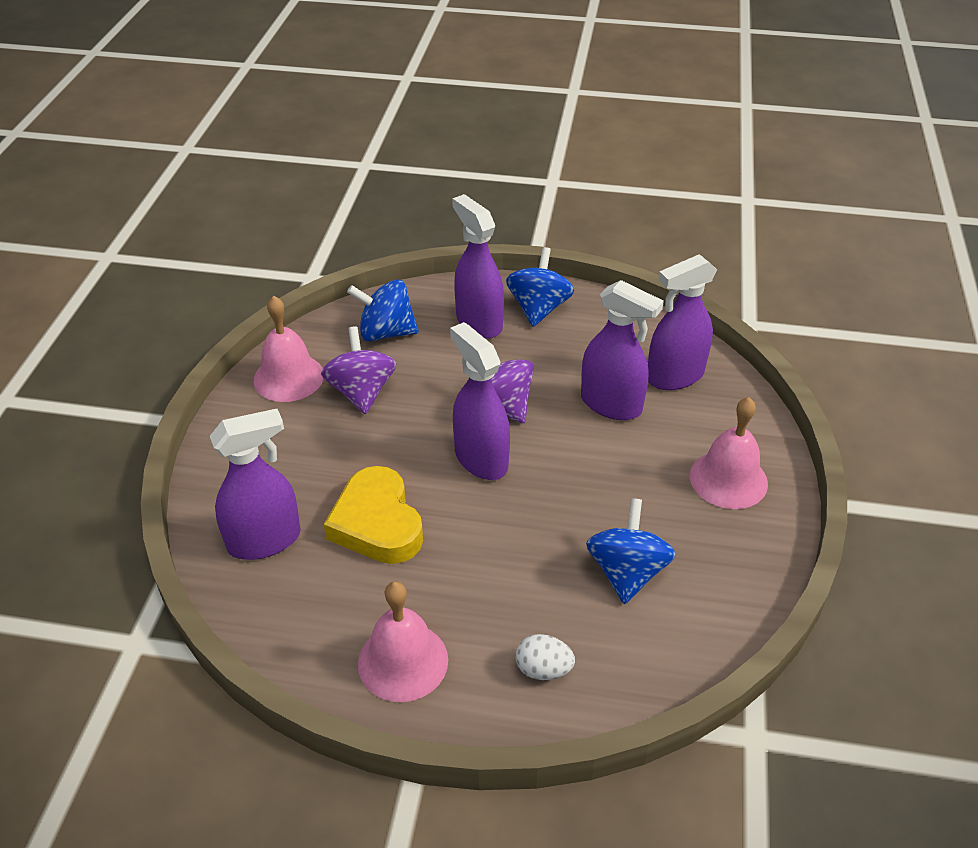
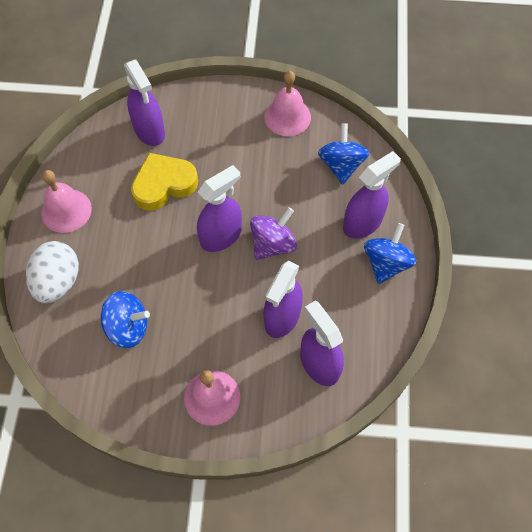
camera: 85 degrees right, 20 degrees up
purple spinning top [321,326,396,414] -> none
blue spinning top [506,247,574,327] -> blue spinning top turned 75 degrees counterclockwise [364,223,417,284]
white egg [515,634,575,680] -> white egg [26,241,79,303], size x1.89

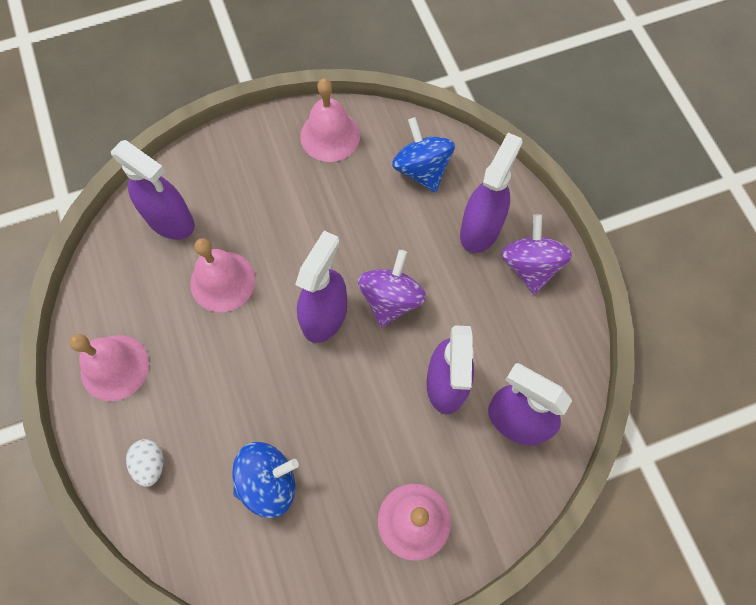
camera: 25 degrees left, 5 degrees up
white egg [26,241,79,303] -> white egg [126,439,163,487], size x0.53
yellow heart [131,153,198,211] -> pink bell [190,238,256,312]
blue spinning top [364,223,417,284] -> purple spinning top [501,214,572,295]

